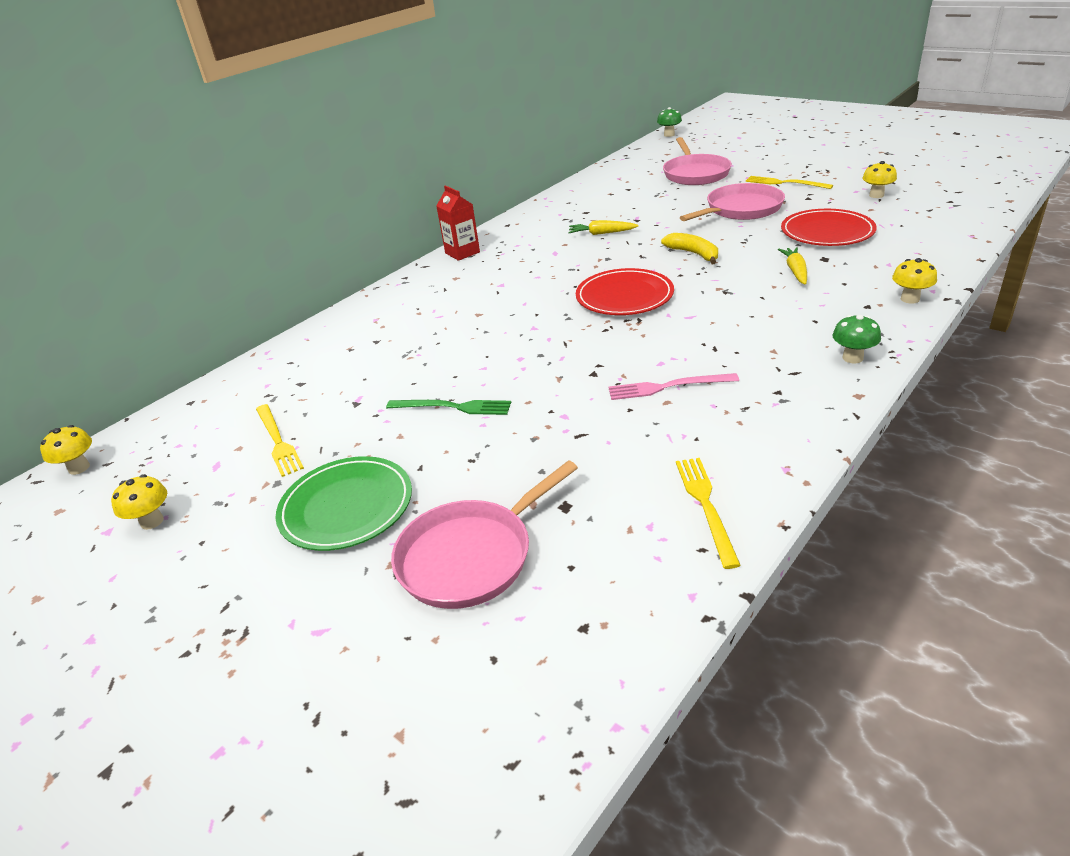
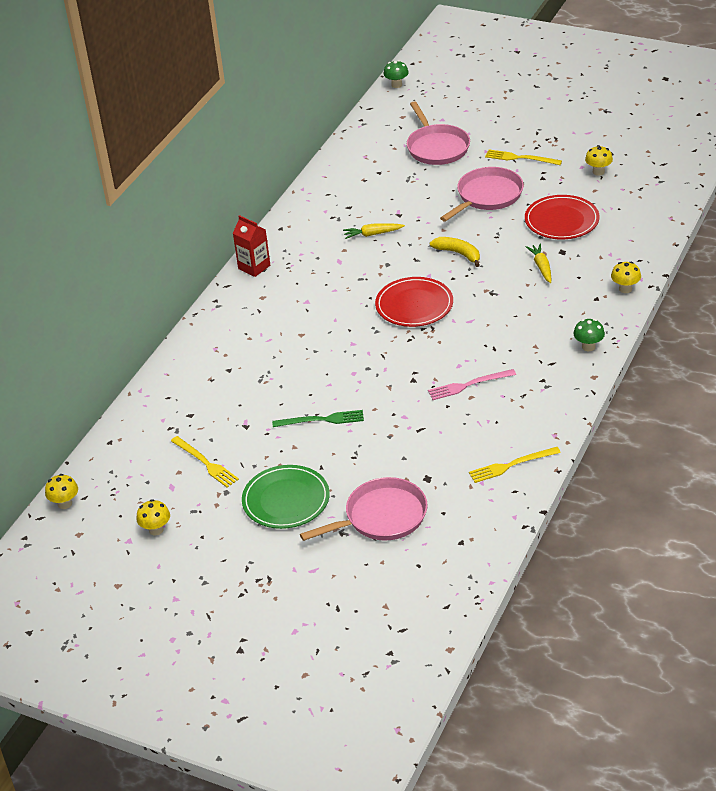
camera: 15 degrees left, 5 degrees up
pink pan [391,460,578,609] -> pink pan turned 150 degrees counterclockwise [300,477,428,541]
yellow fork [676,458,741,569] -> yellow fork turned 90 degrees counterclockwise [469,447,561,483]

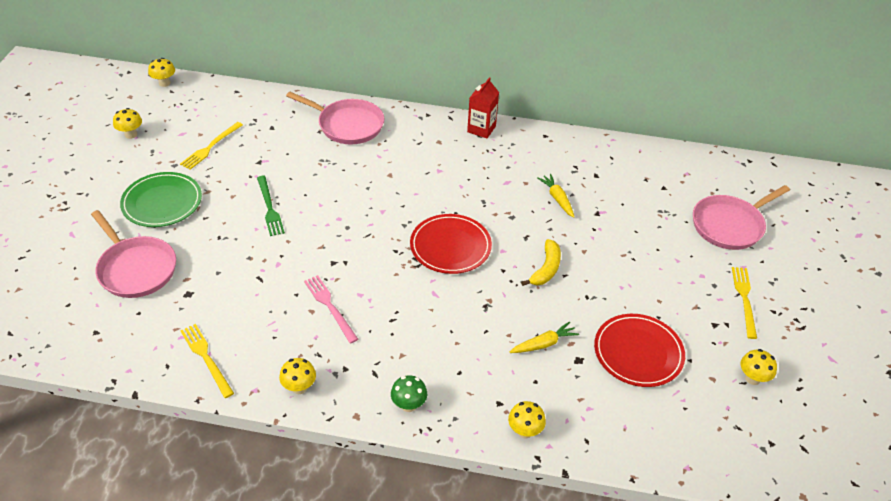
camera: 70 degrees right, 5 degrees up
green mushroom [384,60,409,88] -> none
pink pan [440,167,524,222] -> pink pan moved to [286,92,384,144]
none -> yellow mushroom [279,358,316,394]

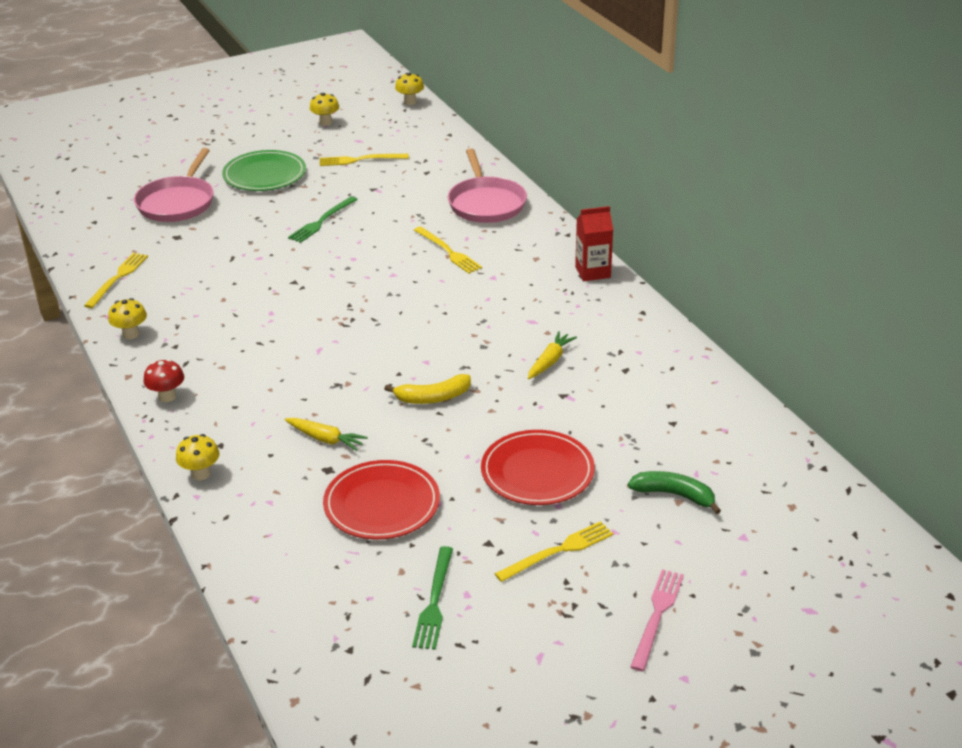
camera: 55 degrees right, 10 degrees down
pink fork [304,275,358,343] -> pink fork moved to [630,569,684,672]
green mushroom [391,375,427,412] -> red mushroom [144,359,184,402]
red plate [410,214,492,274] -> red plate moved to [481,430,595,505]
pink pan [693,185,790,250] -> green banana [628,471,721,514]
yellow mushroom [741,349,777,385] -> green fork [412,546,453,650]
none -> yellow fork [414,227,482,274]

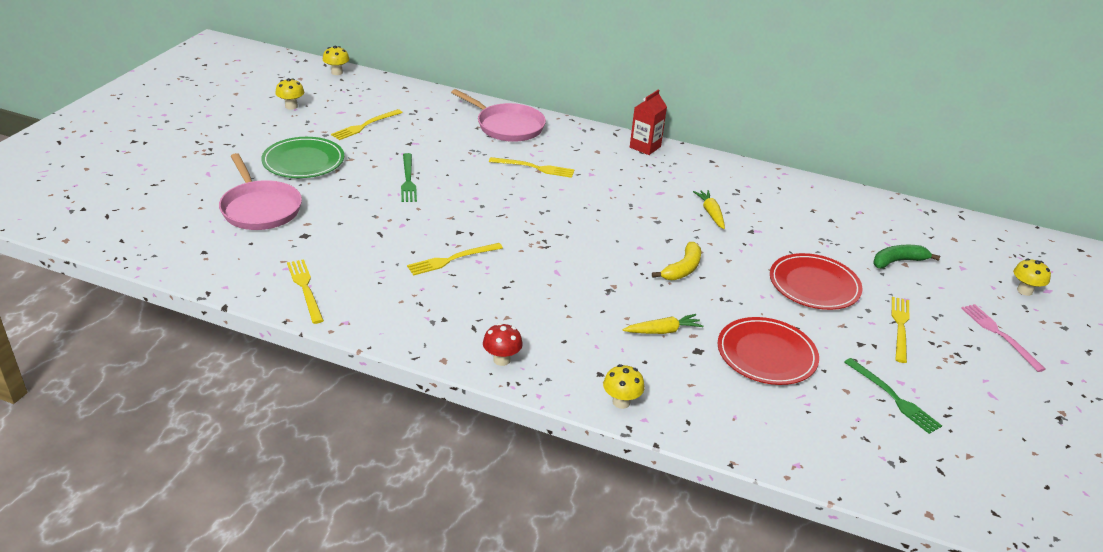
camera: 45 degrees left, 0 degrees up
yellow mushroom [108,298,147,339] -> yellow mushroom moved to [1014,258,1051,296]
none -> yellow fork [407,243,503,276]

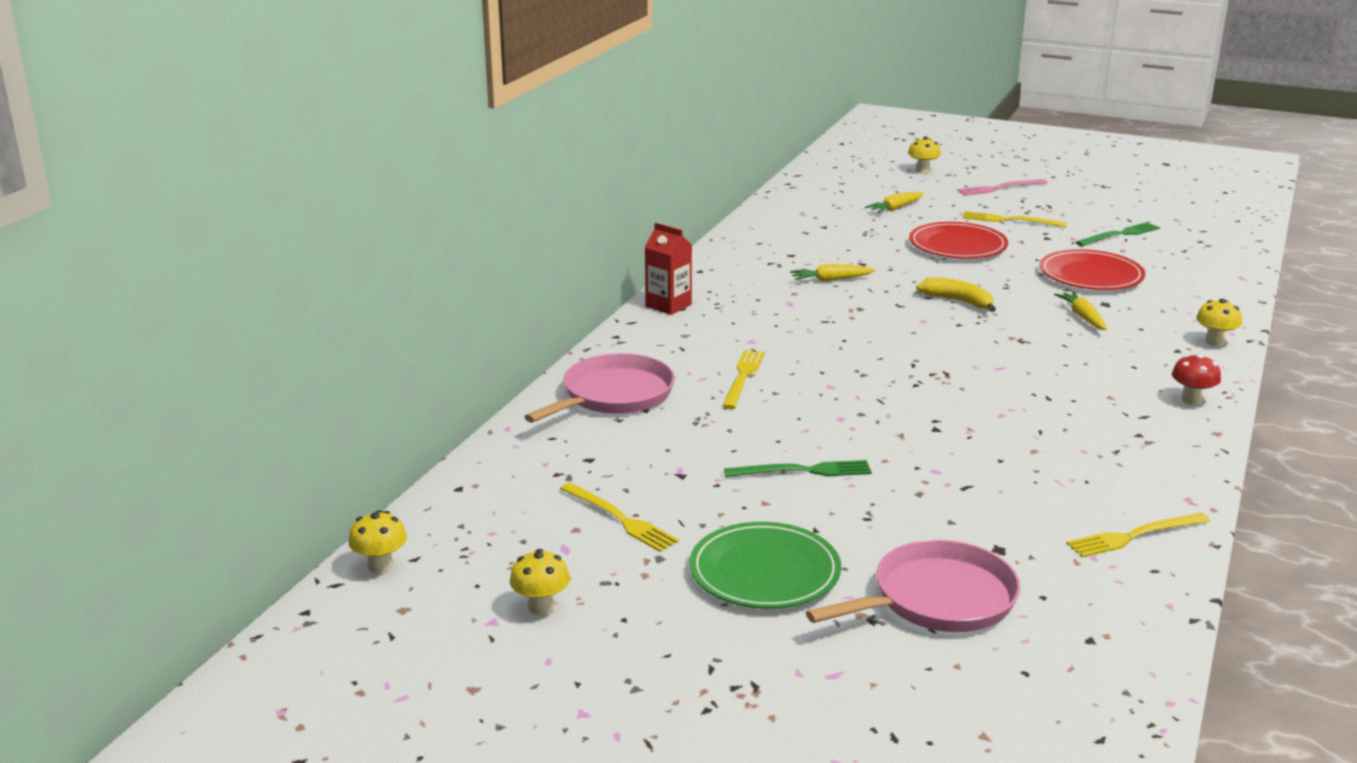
camera: 85 degrees left, 10 degrees down
yellow fork [407,243,503,276] -> none
green banana [874,245,940,269] -> yellow carrot [865,192,924,213]

